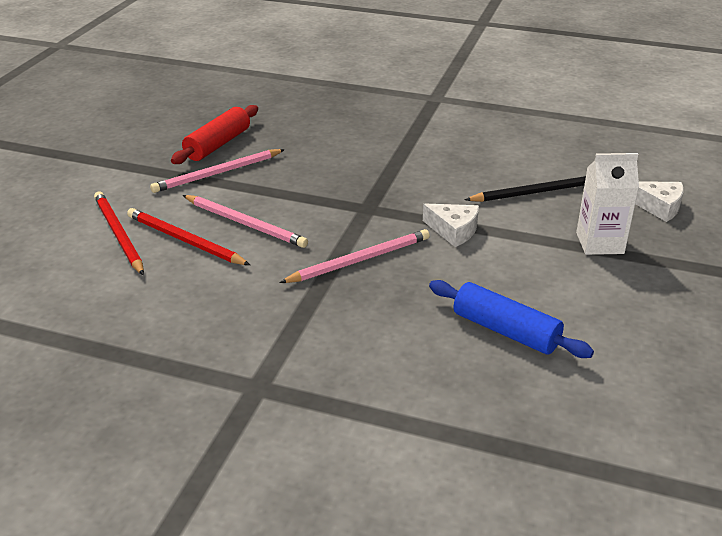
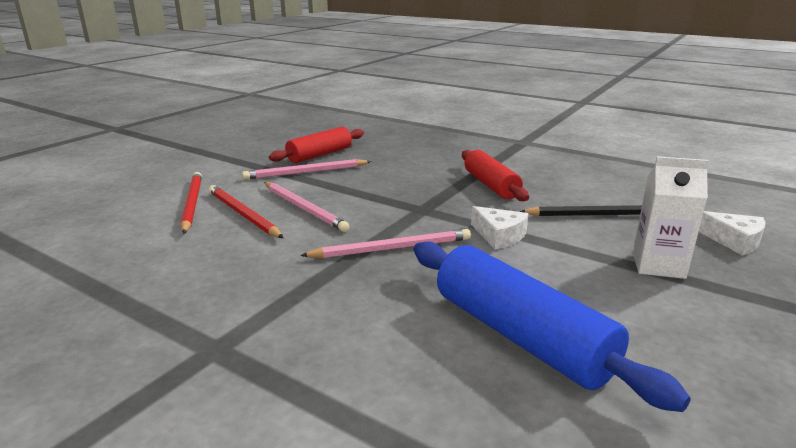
camera: 15 degrees right, 10 degrees down
blue rolling pin [429,280,594,358] -> blue rolling pin [414,242,691,412], size x1.51
none -> red rolling pin [462,150,529,201]

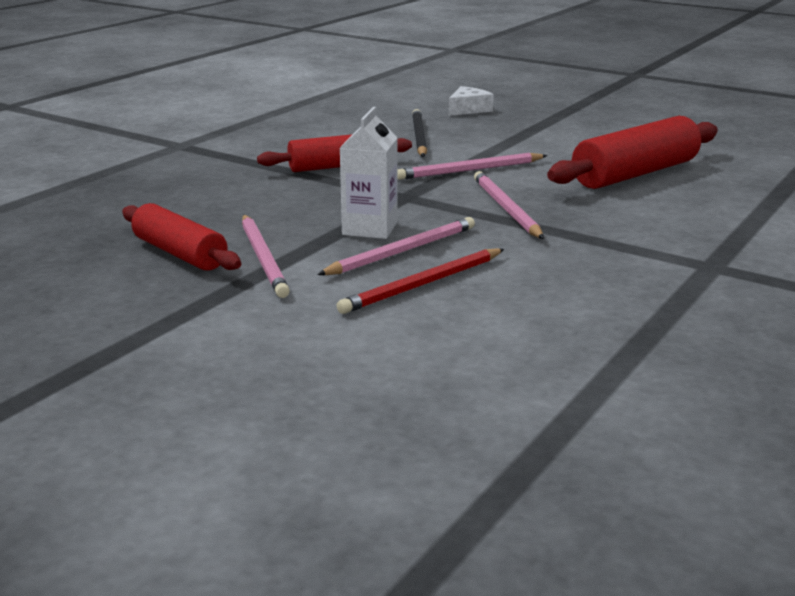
camera: 90 degrees left, 0 degrees up
red pencil [181,172,202,234] -> none
blue rolling pin [414,242,691,412] -> red rolling pin [547,116,718,189]
white cheese [471,206,528,249] -> pink pencil [397,153,547,180]
white carton [633,157,709,279] -> white carton moved to [340,107,398,239]

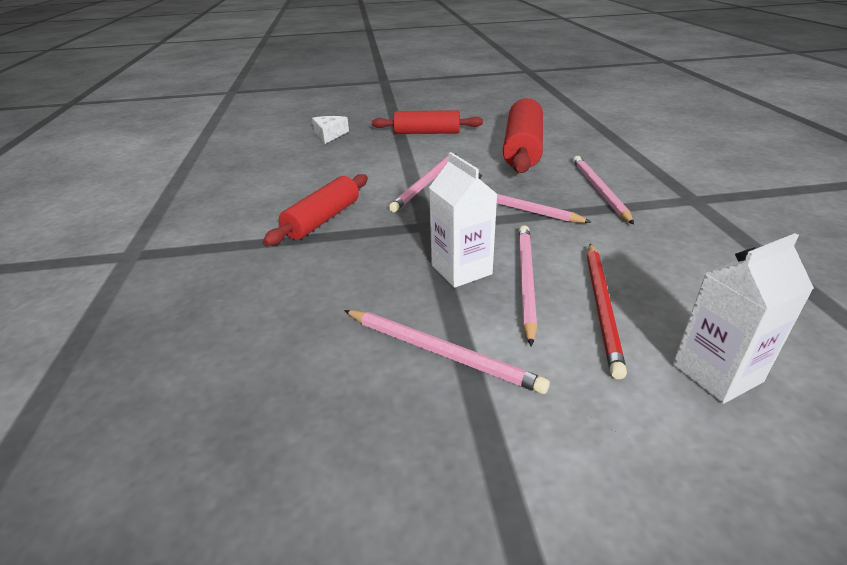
camera: 40 degrees left, 10 degrees up
red rolling pin [122,203,241,271] -> red rolling pin moved to [372,110,483,134]
black pencil [412,109,427,157] -> none
none -> pink pencil [573,156,634,224]
none -> white carton [673,233,814,404]

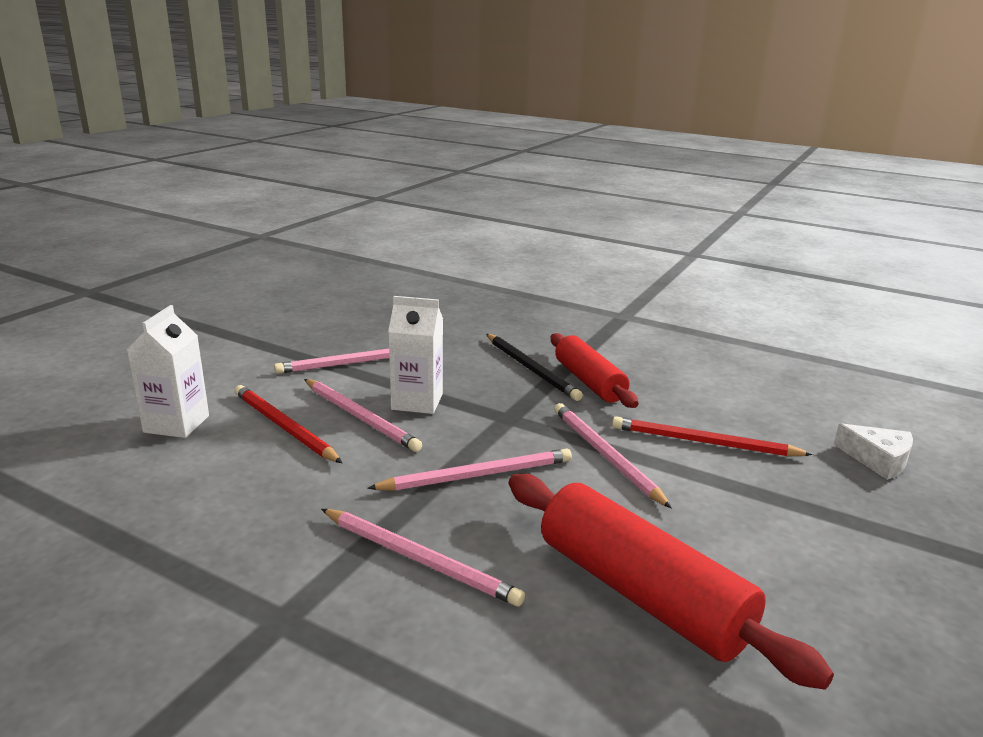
camera: 125 degrees right, 10 degrees down
red rolling pin [372,110,483,134] -> none
none -> black pencil [486,334,583,401]
none -> red pencil [612,416,813,457]

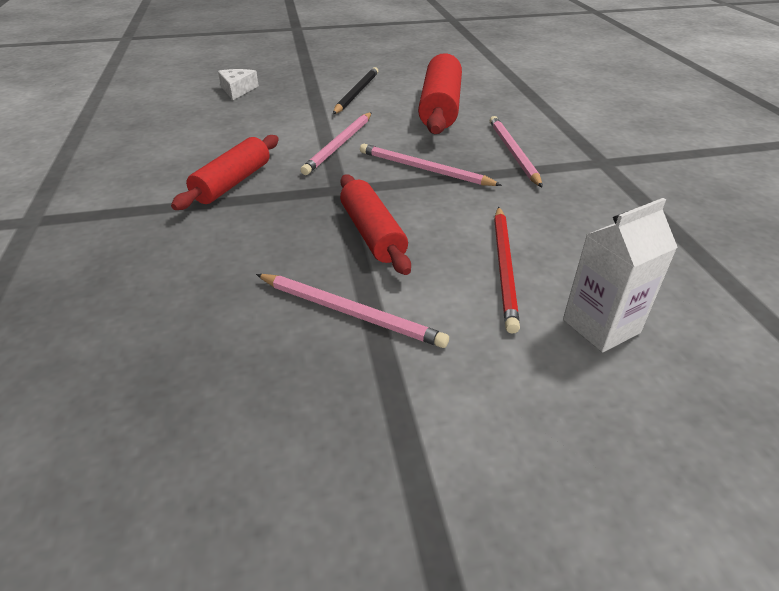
camera: 130 degrees left, 15 degrees up
pink pencil [304,379,422,452] -> none
white carton [388,296,443,414] -> red rolling pin [340,175,411,275]
black pencil [486,334,583,401] -> black pencil moved to [333,67,378,114]
red pencil [612,416,813,457] -> none

